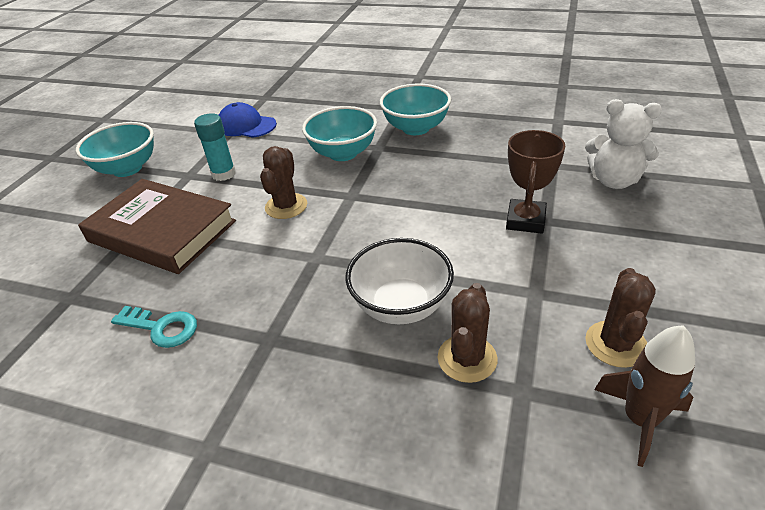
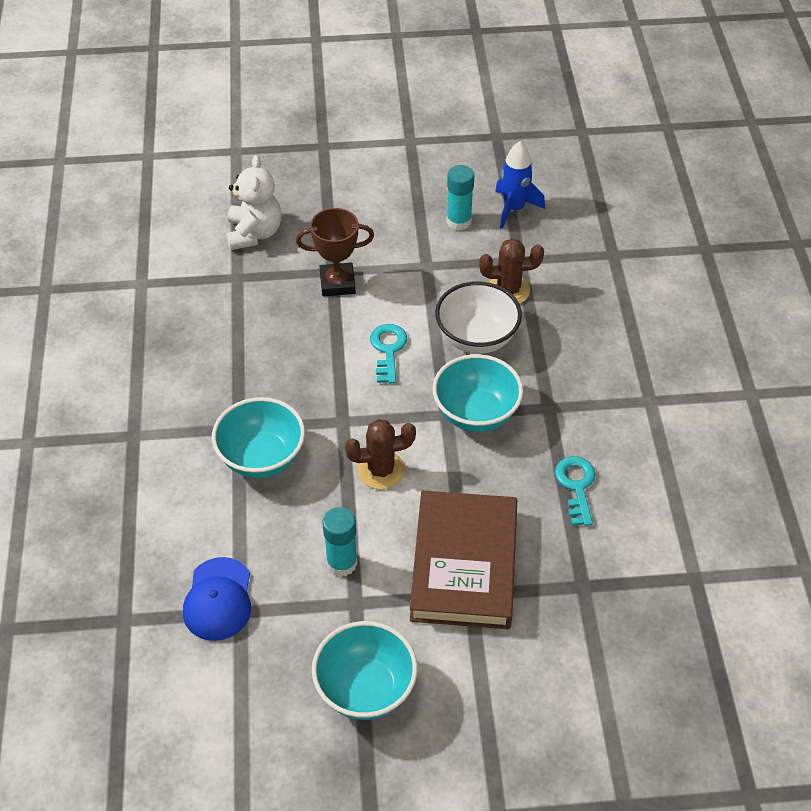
camera: 115 degrees left, 10 degrees up
turquoise bowl [380,84,451,135] -> turquoise bowl moved to [433,354,523,432]
brown cactus [585,268,656,368] -> turquoise glue stick [447,165,474,230]
brown rocket [594,325,695,467] -> blue rocket [495,141,545,229]
none -> turquoise key [370,324,407,384]

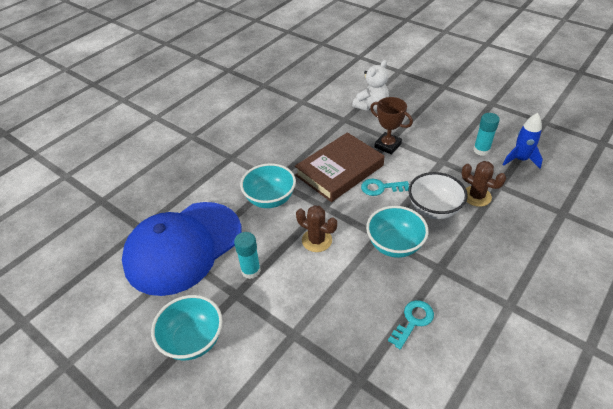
camera: 45 degrees right, 5 degrees down
blue cap [183,557,251,641] -> blue cap [122,202,242,296], size x2.25
turquoise key [370,324,407,384] -> turquoise key turned 135 degrees counterclockwise [361,179,409,196]
brown book [410,490,517,629] -> brown book moved to [295,132,384,202]

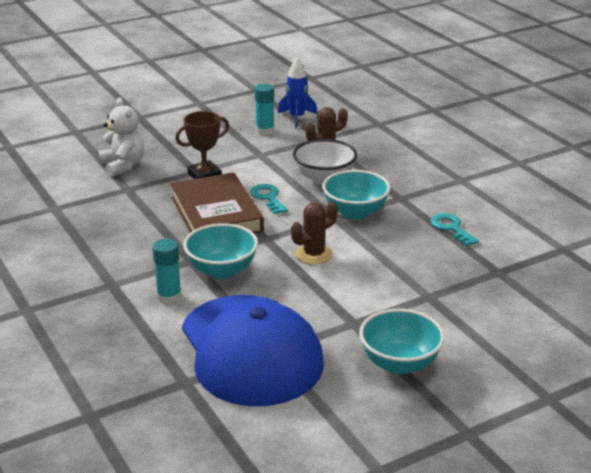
camera: 70 degrees left, 15 degrees down
turquoise glue stick [234,232,261,279] -> turquoise glue stick moved to [152,239,181,305]
turquoise key [361,179,409,196] -> turquoise key turned 135 degrees clockwise [250,184,288,214]

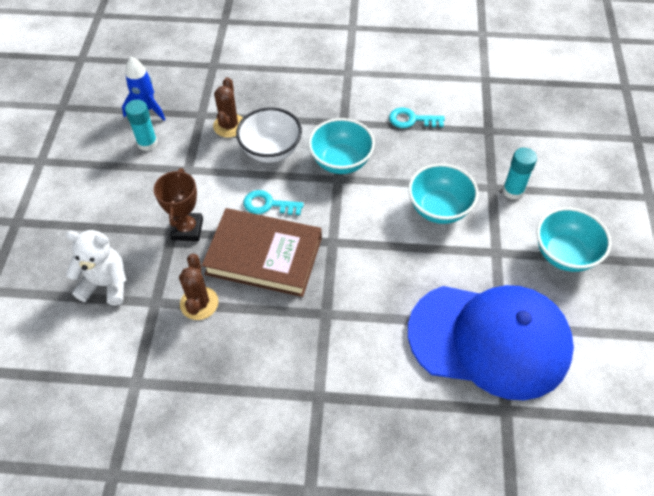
camera: 55 degrees left, 25 degrees up
turquoise glue stick [152,239,181,305] -> turquoise glue stick moved to [503,148,537,200]
turquoise bowl [183,223,258,279] -> turquoise bowl moved to [408,163,479,224]
brown cactus [291,202,338,264] -> brown cactus moved to [179,254,218,320]

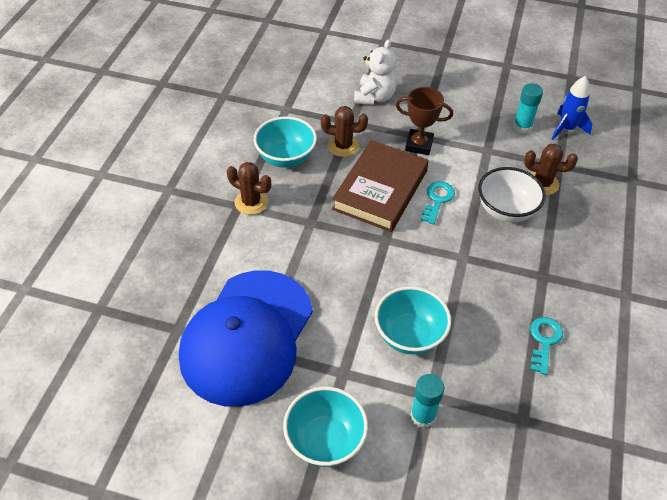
camera: 100 degrees right, 5 degrees down
turquoise bowl [308,118,375,174] -> turquoise bowl moved to [254,117,317,168]
none -> brown cactus [227,162,271,215]

